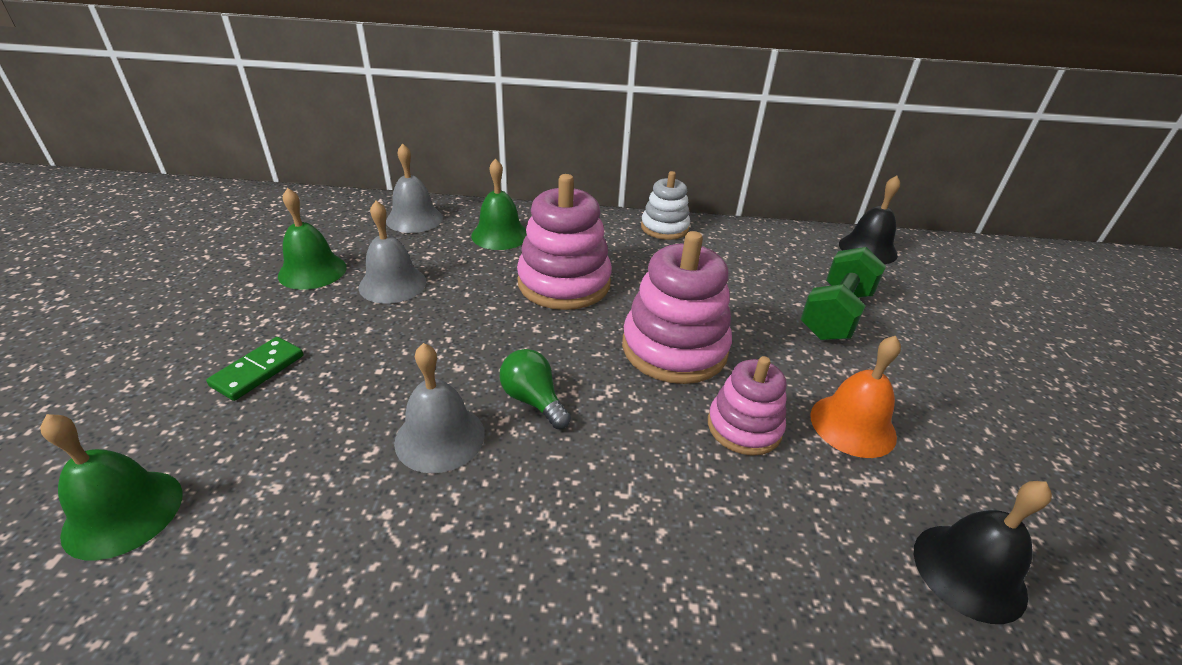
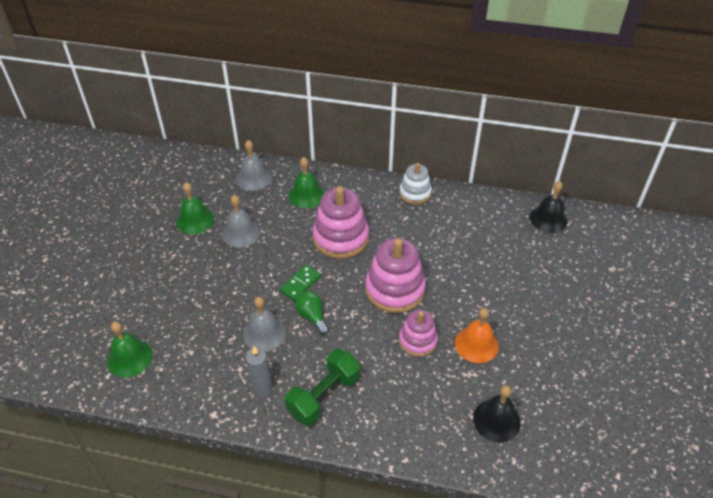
camera: 10 degrees right, 10 degrees up
green domino [206,337,303,401] -> green domino moved to [280,265,321,301]
green dumbbell [800,247,886,340] -> green dumbbell moved to [285,349,360,426]
none -> grey candle [246,346,272,399]

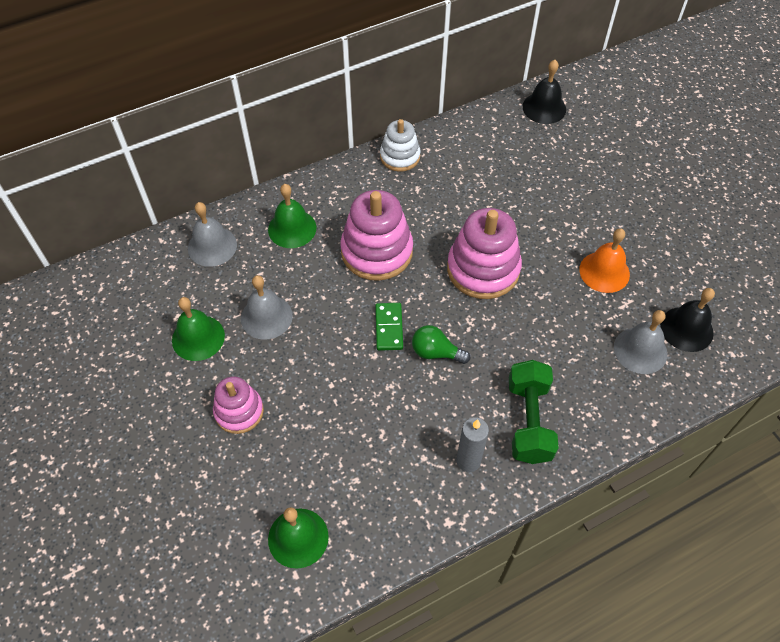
camera: 40 degrees left, 10 degrees up
grey bell [243,297,286,352] -> grey bell moved to [614,310,667,374]
pink stacking toy [399,310,438,357] -> pink stacking toy moved to [213,376,264,434]

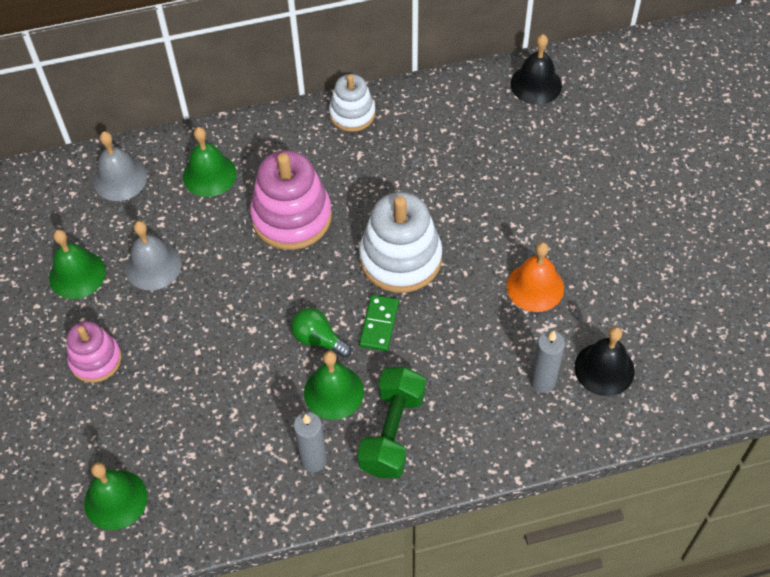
camera: 15 degrees right, 0 degrees up
green domino [375,303,403,351] -> green domino moved to [359,295,399,351]
pink stacking toy [447,208,522,299] -> white stacking toy [359,192,442,293]
grey bell [614,310,667,374] -> grey candle [530,331,565,393]
none -> green bell [304,351,364,420]

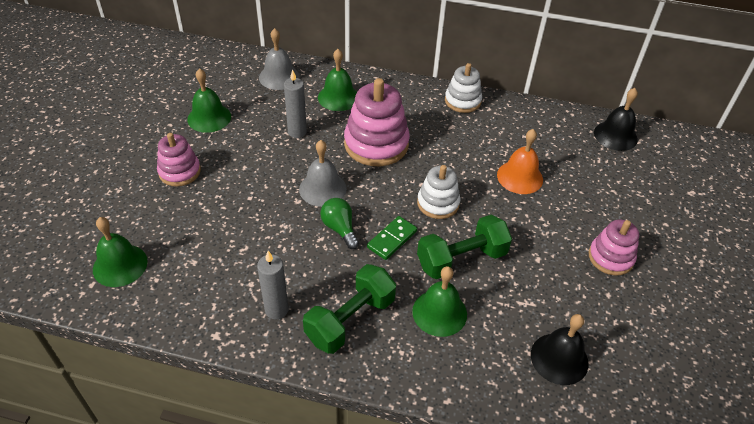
camera: 25 degrees right, 10 degrees down
grey bell [125,221,182,290] -> grey bell moved to [299,140,347,207]
green bell [304,351,364,420] -> green bell moved to [412,266,467,337]
white stacking toy [359,192,442,293] -> white stacking toy [417,165,460,219], size x0.61
orange bell [507,242,564,312] -> orange bell moved to [497,129,543,194]
grey candle [530,331,565,393] -> grey candle moved to [284,70,307,138]
none -> green dumbbell [417,215,512,279]
none -> pink stacking toy [589,220,639,276]

